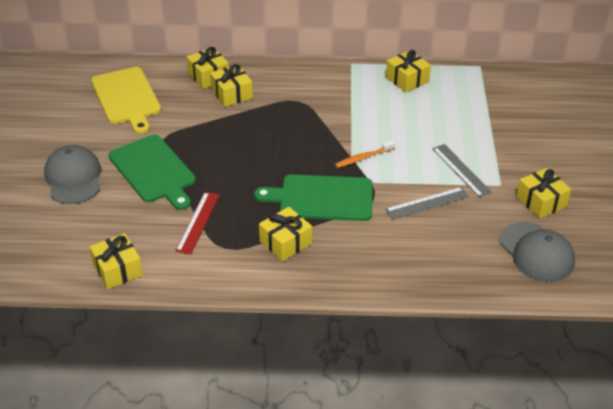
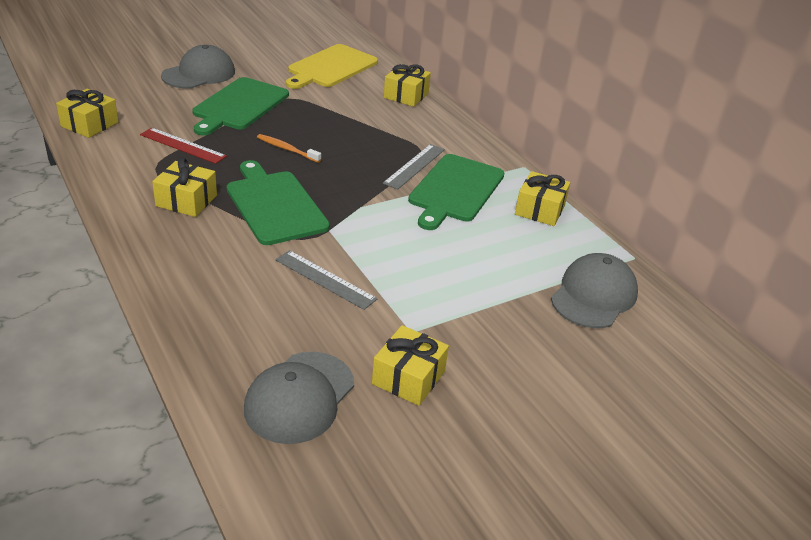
camera: 55 degrees right, 5 degrees down
red ruler [176,192,220,255] -> red ruler turned 45 degrees clockwise [140,128,227,164]
yellow gift [210,64,253,107] -> none
orange toothbrush [335,141,395,168] -> orange toothbrush moved to [257,134,321,163]
grey ruler [432,144,492,198] -> grey ruler moved to [383,144,445,189]
none -> green cutting board [408,154,504,230]
none -> grey cap [551,253,638,328]

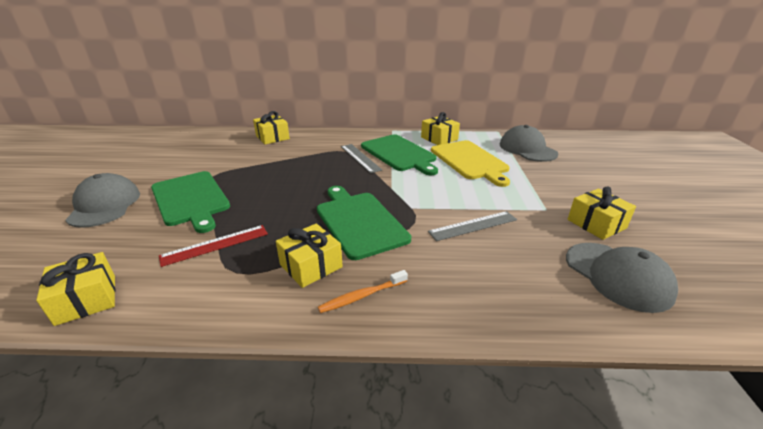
camera: 55 degrees left, 5 degrees down
green cutting board [227,160,330,245] -> green cutting board turned 60 degrees clockwise [317,186,411,260]
orange toothbrush [257,134,321,163] -> orange toothbrush moved to [318,270,408,313]
yellow cutting board [286,44,378,89] -> yellow cutting board moved to [431,140,510,187]

